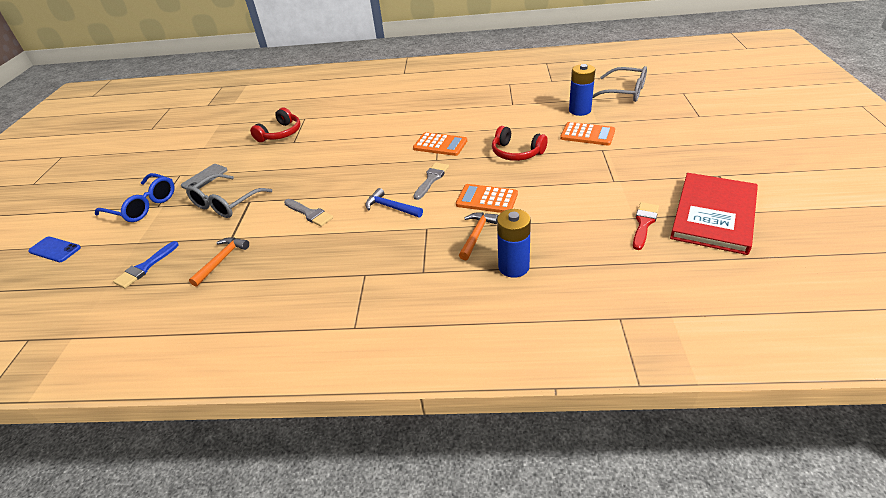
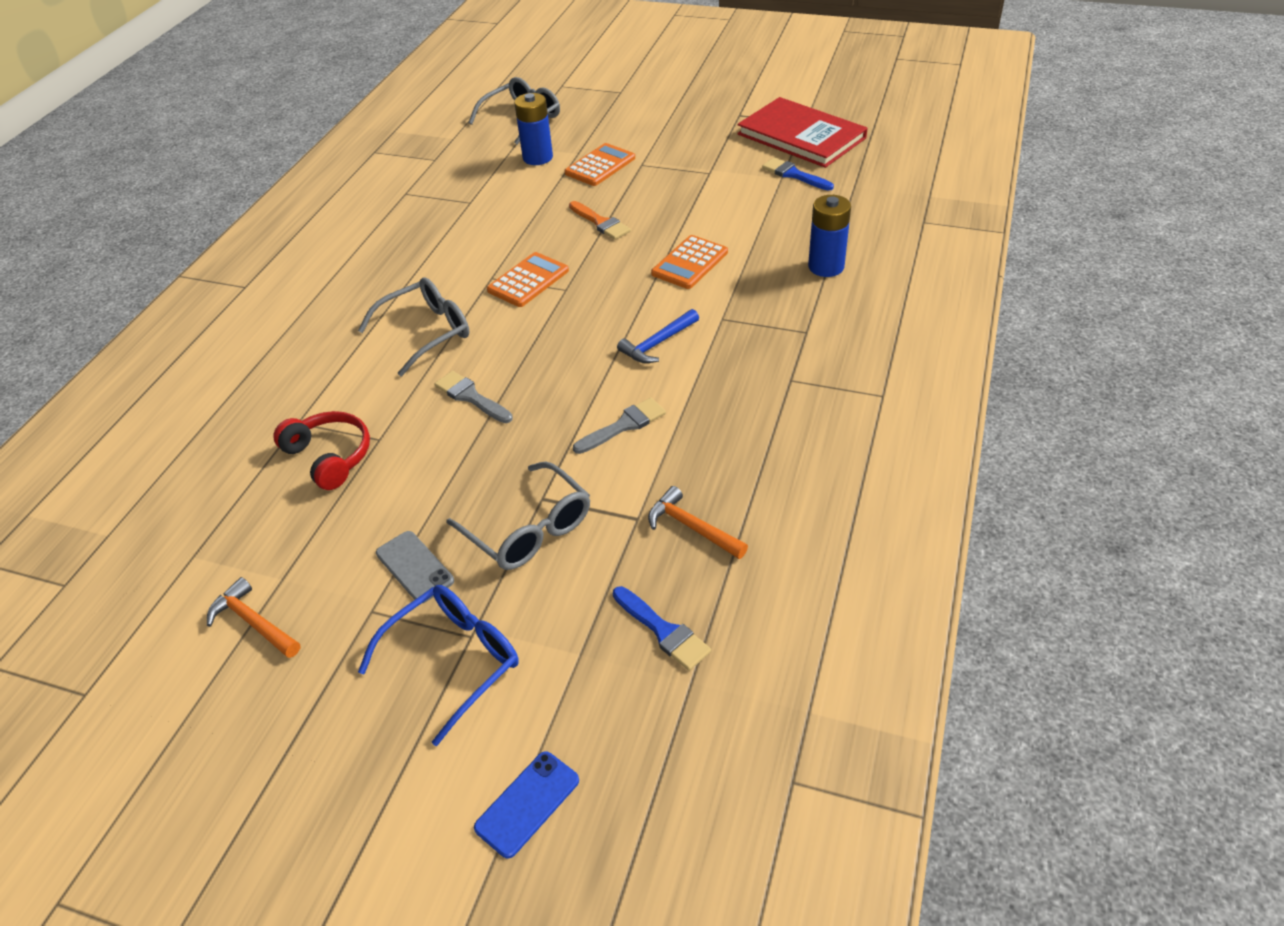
camera: 75 degrees left, 5 degrees up
grey brush [413,162,449,200] -> grey brush moved to [434,371,513,423]
orange hammer [459,212,499,260] -> orange hammer moved to [207,577,300,658]
red headphones [492,126,548,161] -> orange brush [569,201,631,240]
red brush [633,202,659,250] -> blue brush [762,157,834,191]
none -> grey glasses [358,277,469,377]

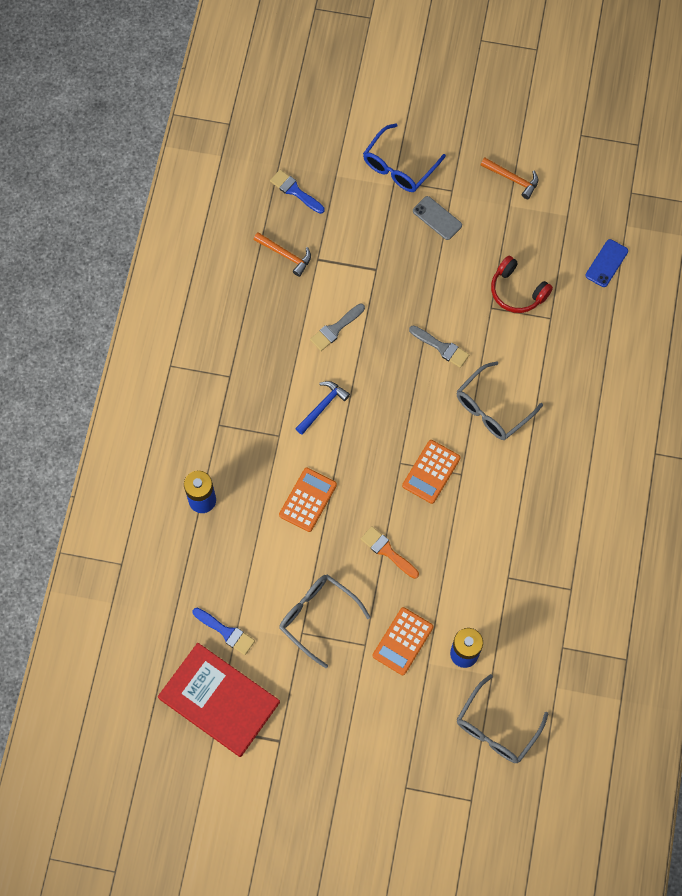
camera: 170 degrees right, 25 degrees up
grey glasses [446,462,590,570] -> grey glasses moved to [279,574,371,668]
blue phone [474,751,579,859] -> blue phone moved to [585,239,628,287]

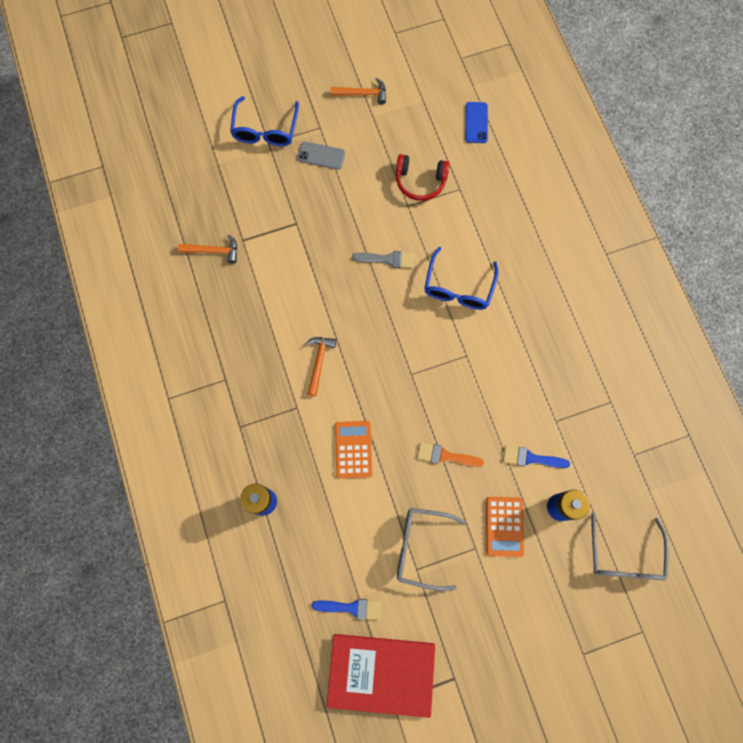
camera: 30 degrees left, 5 degrees up
blue brush [270,170,324,214] -> blue brush moved to [503,445,570,468]
blue hammer [295,381,350,435] -> orange hammer [305,337,337,396]
grey brush [310,304,365,351] -> none
orange calculator [402,440,461,504] -> none
grey glasses [457,361,543,440] -> blue glasses [424,247,499,310]

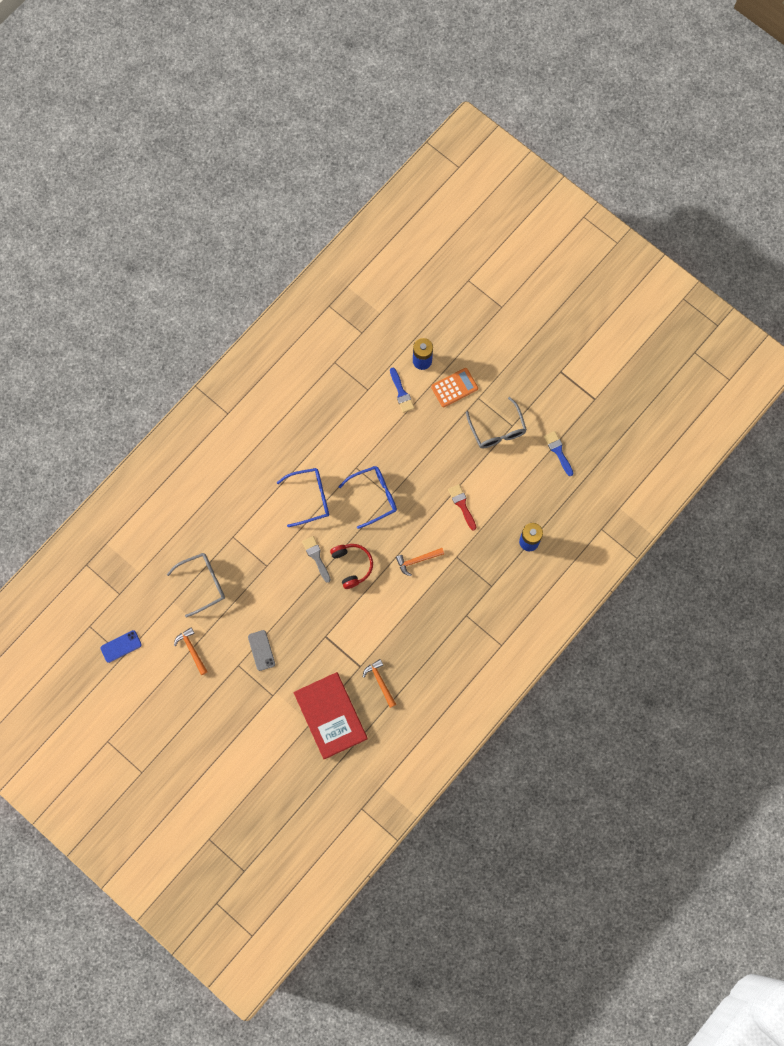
camera: 120 degrees left, 0 degrees up
blue glasses [230,96,299,146] -> blue glasses moved to [338,466,397,529]
red book [327,634,435,718] -> red book moved to [293,672,368,759]
orange calculator [335,421,372,479] -> red brush [448,484,476,531]
red headphones [396,154,450,201] -> red headphones moved to [330,544,373,589]
orange brush [417,442,484,467] -> none
blue phone [465,102,488,143] -> blue phone moved to [100,630,142,663]
grey glasses [591,512,669,580] -> grey glasses moved to [167,553,225,618]

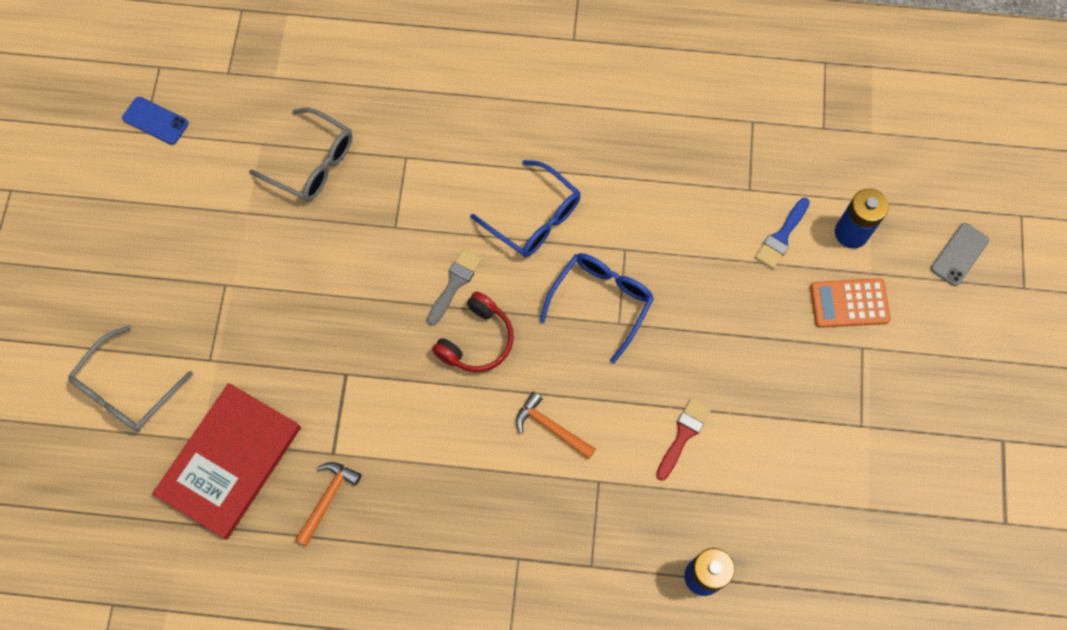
camera: 55 degrees right, 5 degrees down
orange hammer [174,628,208,675] -> none
grey phone [248,630,275,671] -> grey phone moved to [931,223,989,286]
blue glasses [338,466,397,529] -> blue glasses turned 90 degrees counterclockwise [540,253,654,364]
orange calculator [431,368,478,407] -> orange calculator turned 150 degrees clockwise [810,278,891,328]
grey glasses [466,397,527,448] -> grey glasses moved to [68,325,193,432]
blue brush [544,431,573,476] -> none

